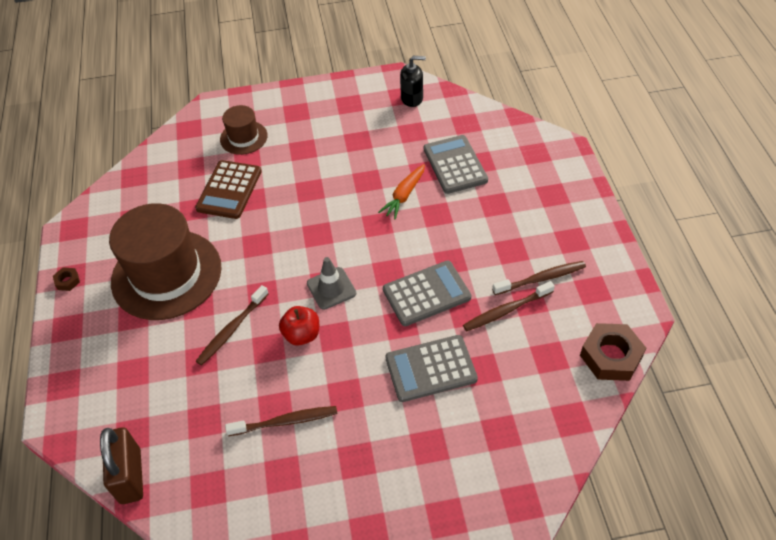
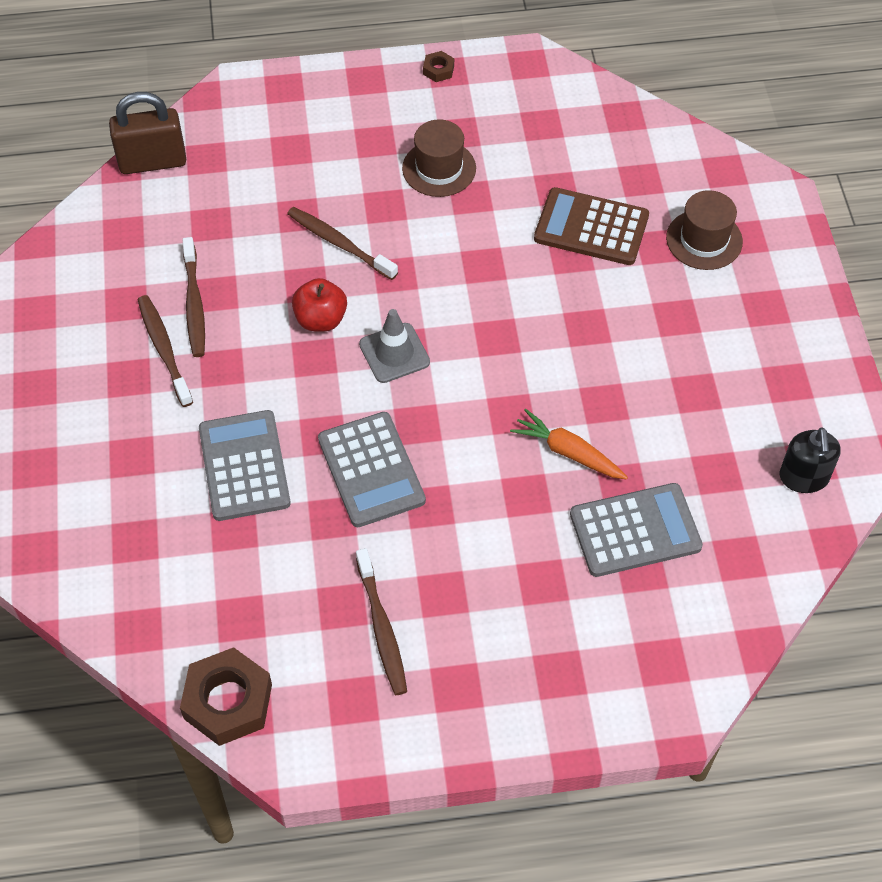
camera: 90 degrees right, 5 degrees up
brown hat [109,203,222,320] -> brown hat [402,119,476,197], size x0.49
brown toothbrush [463,281,555,332] -> brown toothbrush moved to [138,295,193,407]

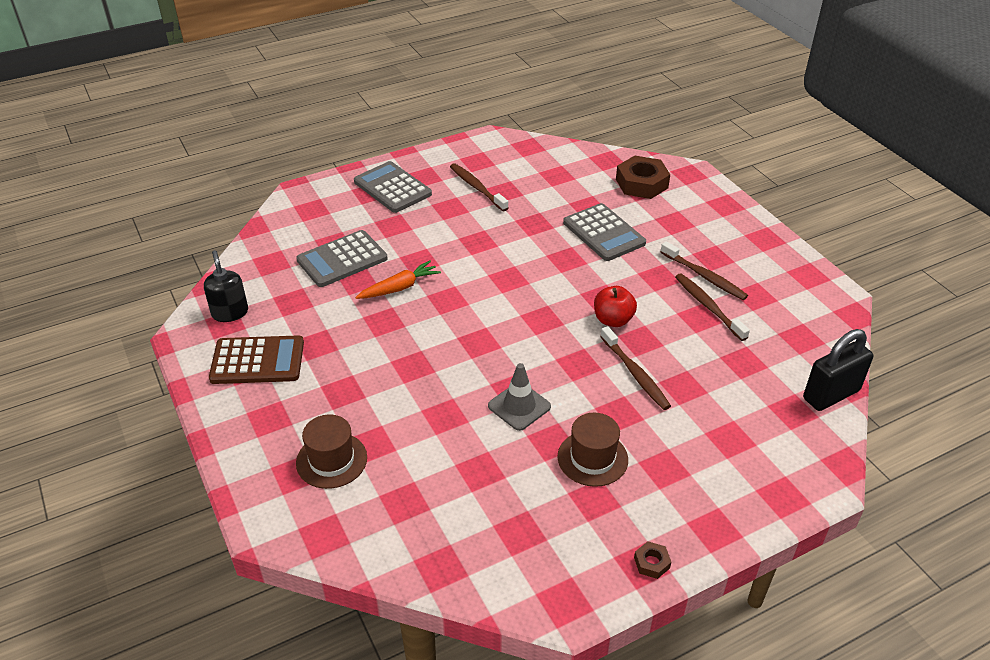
camera: 160 degrees right, 15 degrees down
brown padlock [109,92,186,174] -> black padlock [803,329,873,411]
brown nut [180,647,272,746] -> brown nut moved to [616,156,670,199]
brown toothbrush [287,207,398,280] -> brown toothbrush turned 45 degrees clockwise [600,326,671,410]
grey calculator [318,412,426,527] -> grey calculator moved to [354,161,432,213]
grey traffic cone [359,309,430,383] -> grey traffic cone moved to [488,363,551,431]
orange carrot [510,409,628,480] -> orange carrot turned 45 degrees counterclockwise [356,261,441,299]
brown calculator [534,187,649,265] -> brown calculator moved to [209,335,304,384]

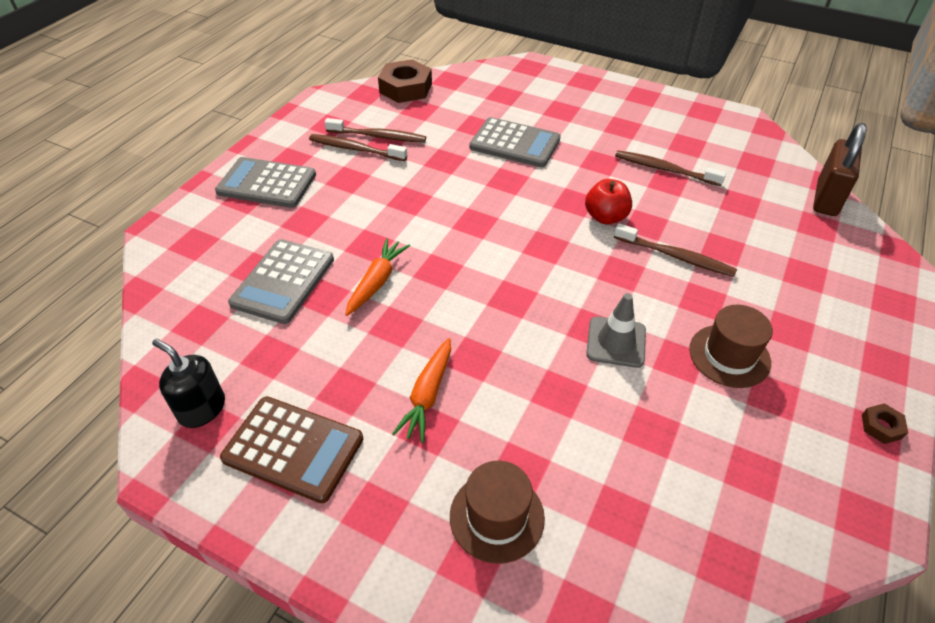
camera: 35 degrees left, 5 degrees up
brown calculator [209,335,304,384] -> brown calculator turned 60 degrees clockwise [220,396,363,503]
brown nut [616,156,670,199] -> brown nut moved to [378,59,432,103]
brown toothbrush [661,241,748,300] -> brown toothbrush moved to [324,118,426,143]
black padlock [803,329,873,411] -> brown padlock [813,123,867,216]
none -> orange carrot [392,338,451,443]

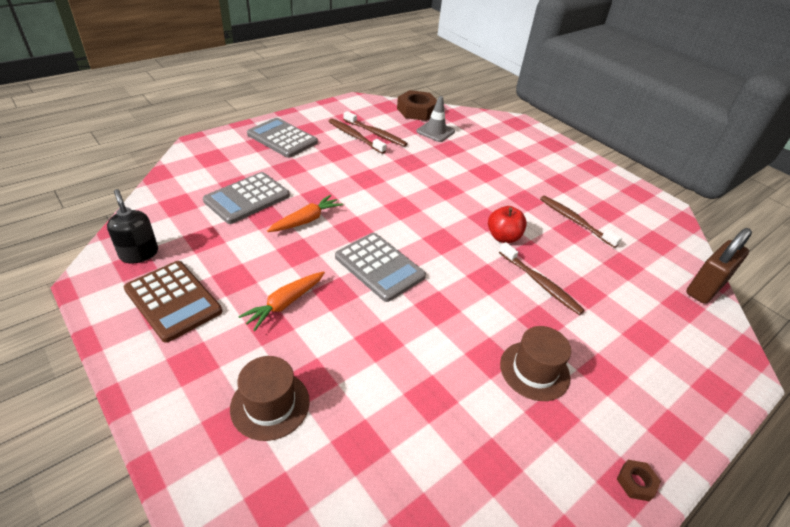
camera: 20 degrees right, 5 degrees down
grey calculator [470,117,561,167] -> grey calculator moved to [335,233,426,302]
grey traffic cone [586,293,646,368] -> grey traffic cone moved to [416,96,455,142]

